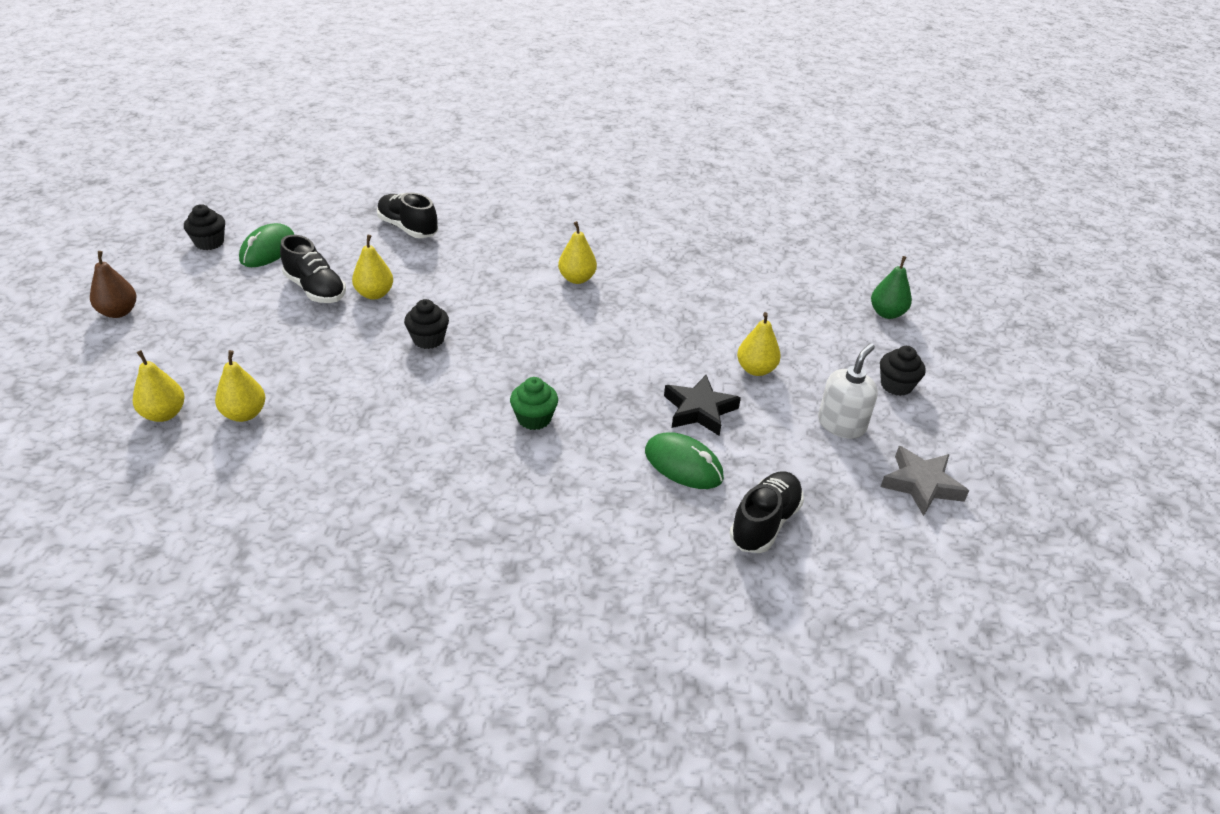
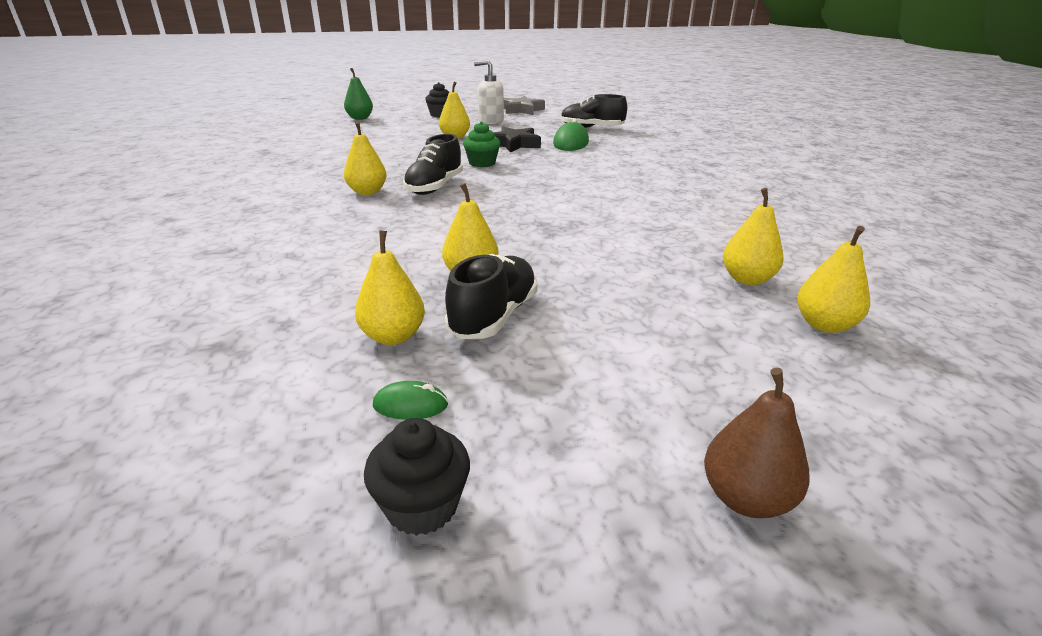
camera: 110 degrees left, 10 degrees down
green mouse [239,223,294,267] -> green mouse [373,381,448,420], size x0.52
black shoe [377,193,438,238] -> black shoe moved to [403,134,463,195]
black cupcake [404,299,449,349] -> none
green cupcake [510,377,558,430] -> green cupcake moved to [463,122,500,167]
none -> yellow pear [355,230,425,345]

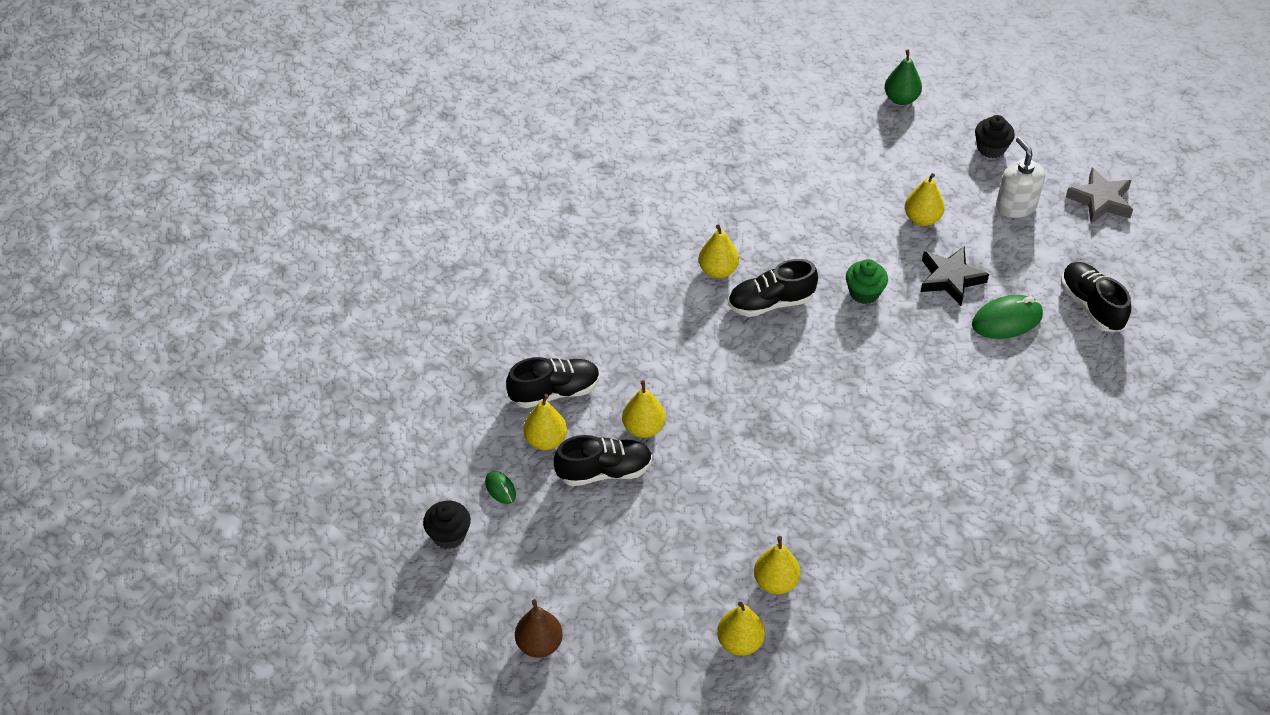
camera: 55 degrees right, 20 degrees up
none -> black shoe [506,357,600,408]

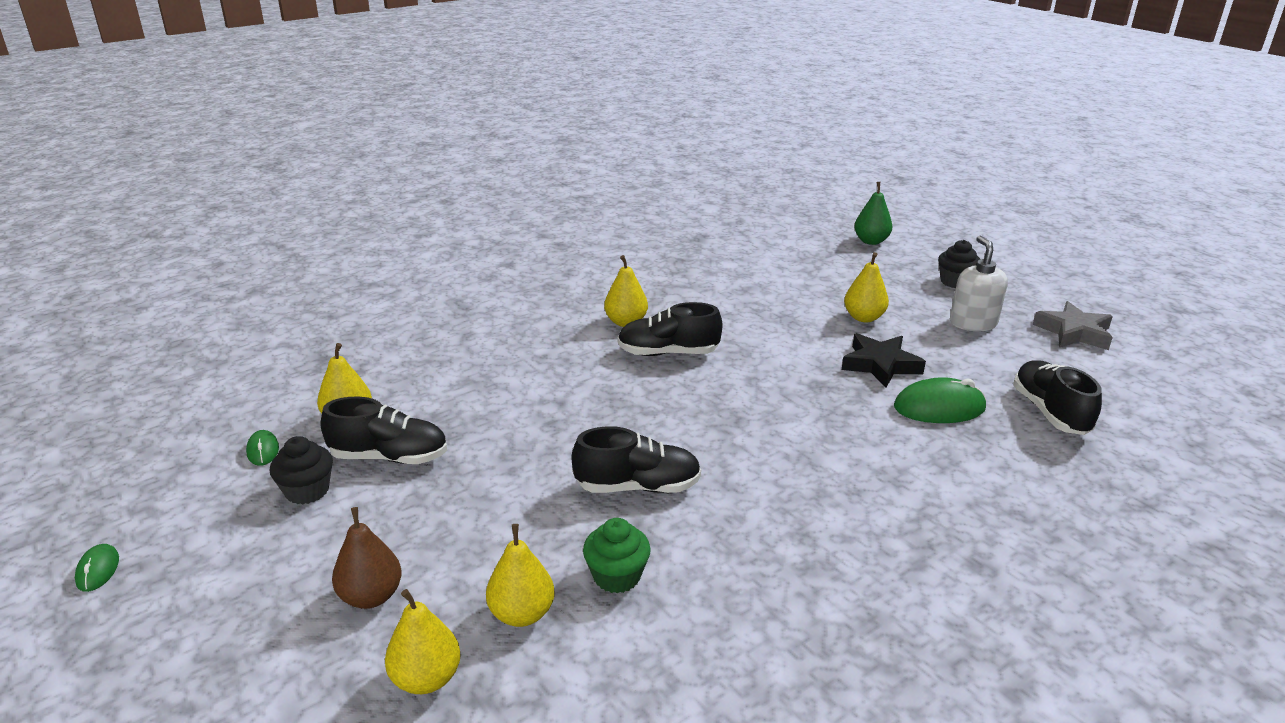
camera: 15 degrees right, 20 degrees down
black cupcake [423,501,471,549] -> black cupcake moved to [270,436,333,505]
black shoe [506,357,600,408] -> black shoe moved to [572,426,701,493]
brown pear [515,599,563,658] -> brown pear moved to [332,507,402,609]
yellow pear [622,380,666,438] -> none
green cupcake [846,259,888,304] -> green cupcake moved to [583,518,651,593]
none -> green mouse [75,544,119,592]

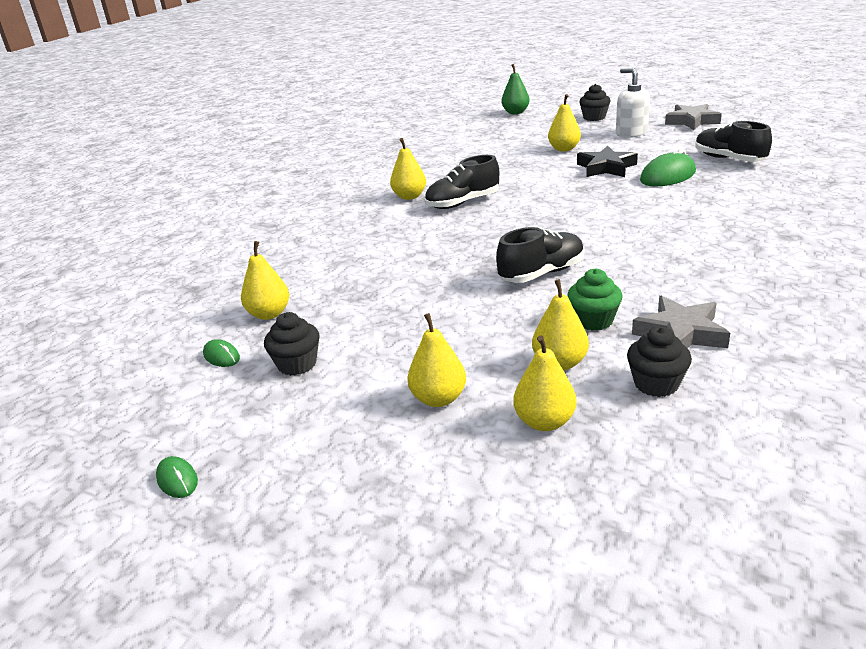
camera: 25 degrees left, 0 degrees up
black shoe [321,397,447,464] -> none
brown pear [332,507,402,609] -> yellow pear [407,313,466,407]
none -> black cupcake [627,326,692,397]
none -> grey star [632,295,730,348]

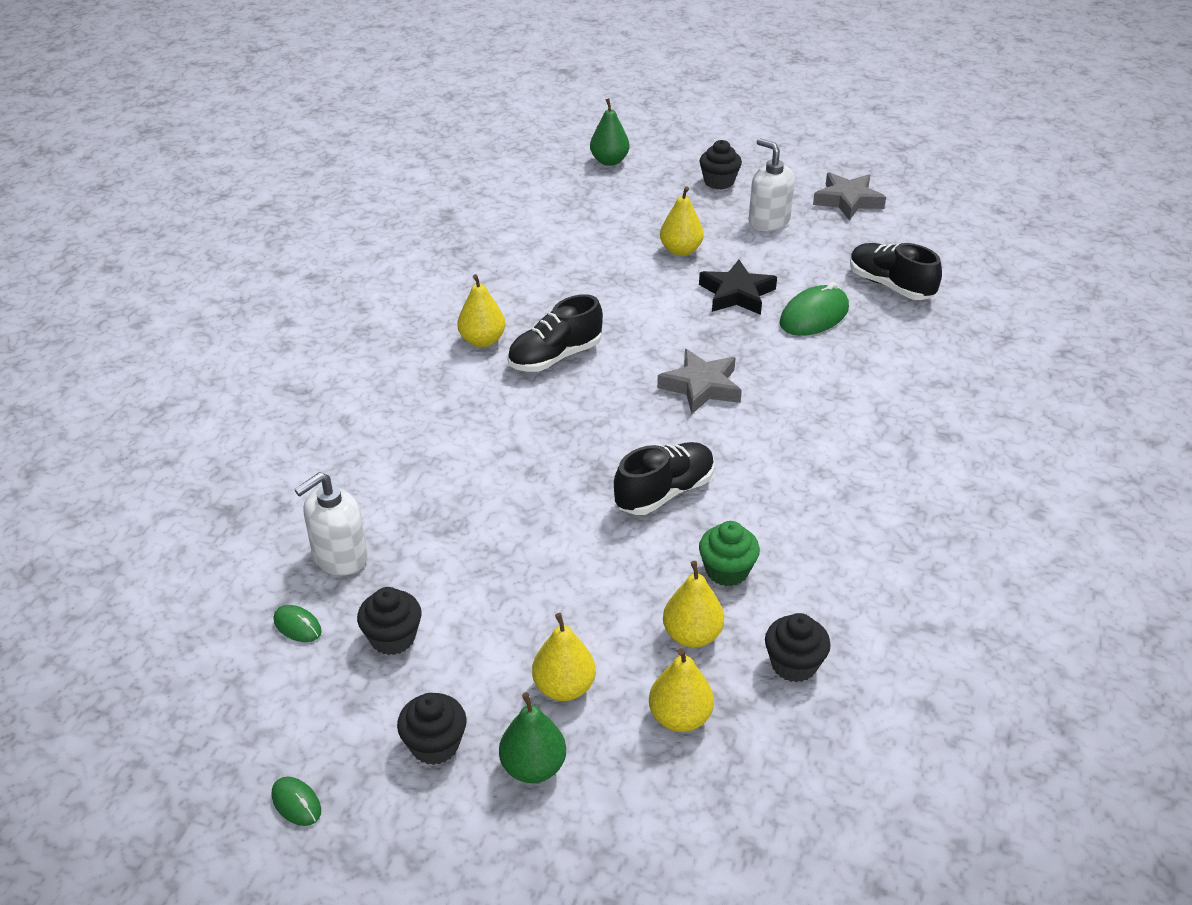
camera: 10 degrees left, 10 degrees up
yellow pear [241,241,289,320] -> white soap dispenser [294,472,368,576]
grey star [632,295,730,348] -> grey star moved to [657,349,742,414]
none -> black cupcake [397,693,467,765]
none -> green pear [499,692,566,783]

